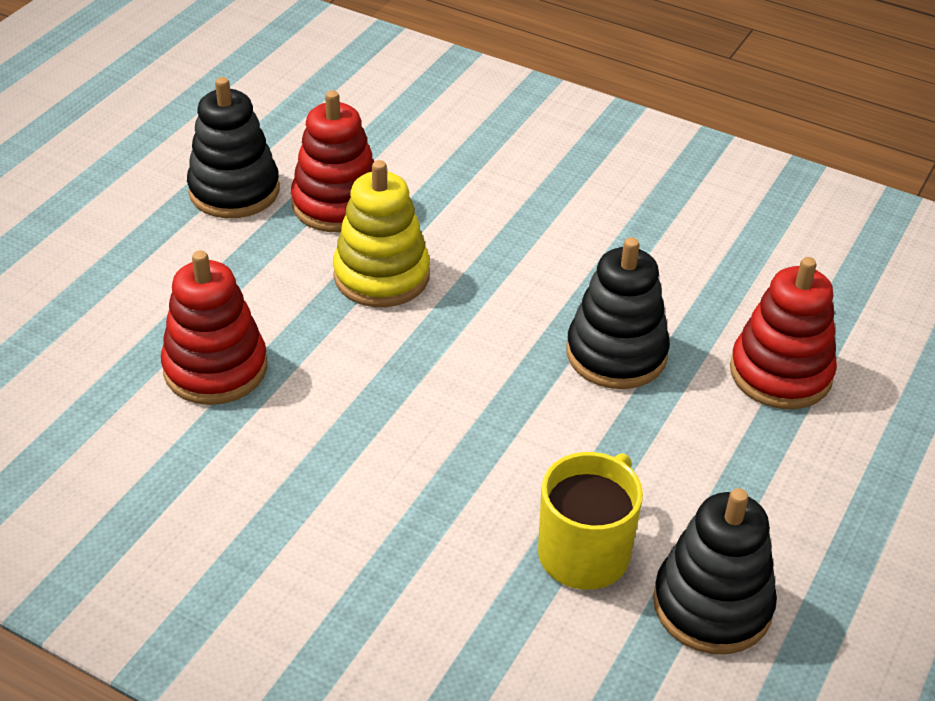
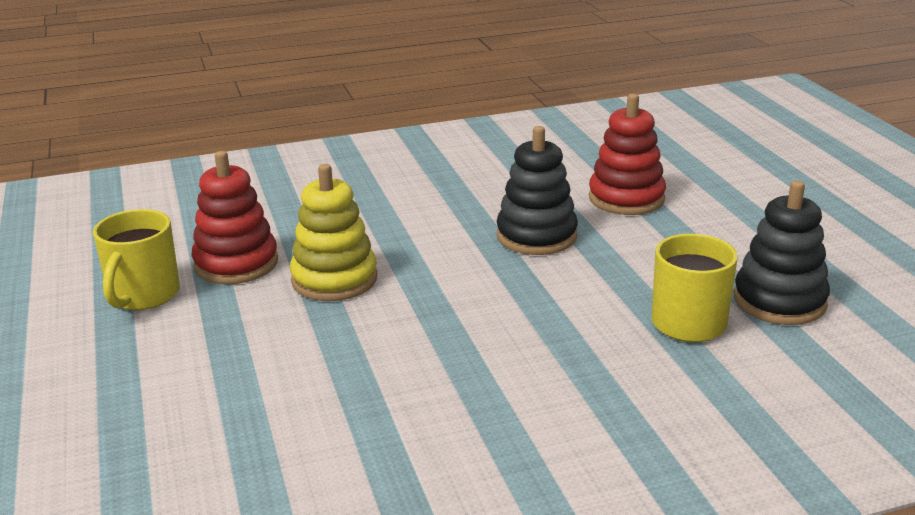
camera: 45 degrees left, 15 degrees down
red stacking toy [161,250,267,405] -> none
black stacking toy [187,77,280,218] -> yellow mug [93,209,180,310]

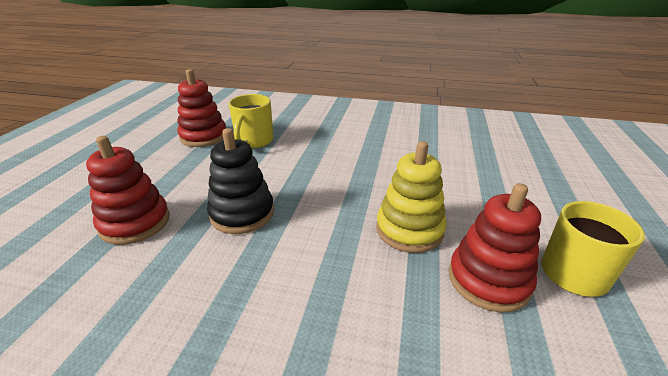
camera: 150 degrees left, 5 degrees up
black stacking toy [734,181,830,325] -> red stacking toy [177,69,226,147]

